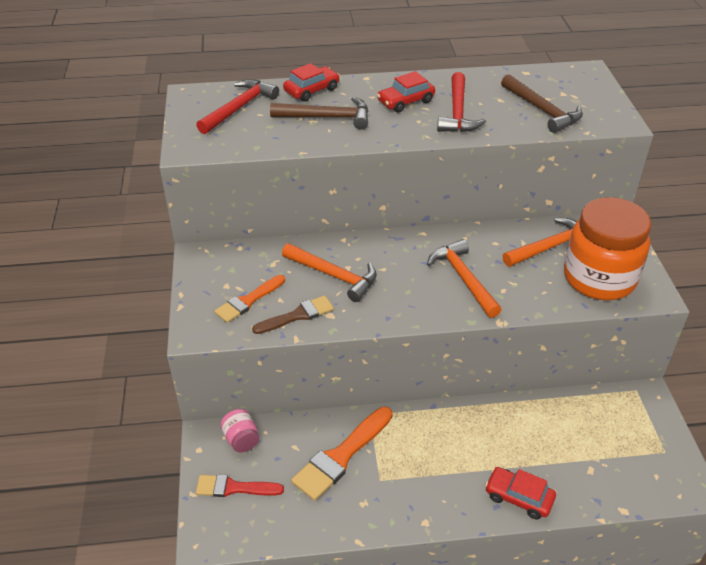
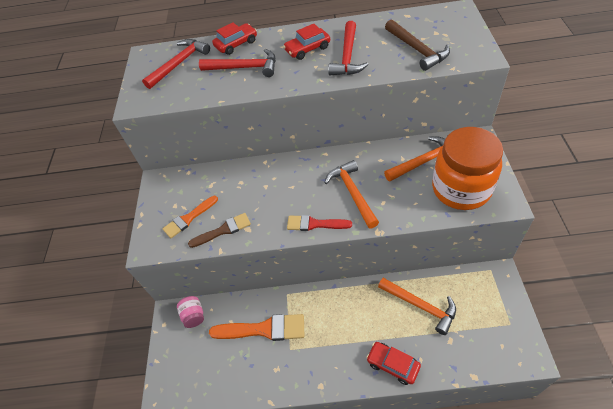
camera: 10 degrees right, 10 degrees up
red brush [196,474,284,497] -> red brush moved to [287,215,352,231]
brown hammer [270,97,369,129] -> red hammer [199,49,276,77]
orange hammer [282,243,377,302] -> orange hammer moved to [378,278,456,335]
orange brush [291,407,392,501] -> orange brush turned 135 degrees counterclockwise [209,314,304,341]

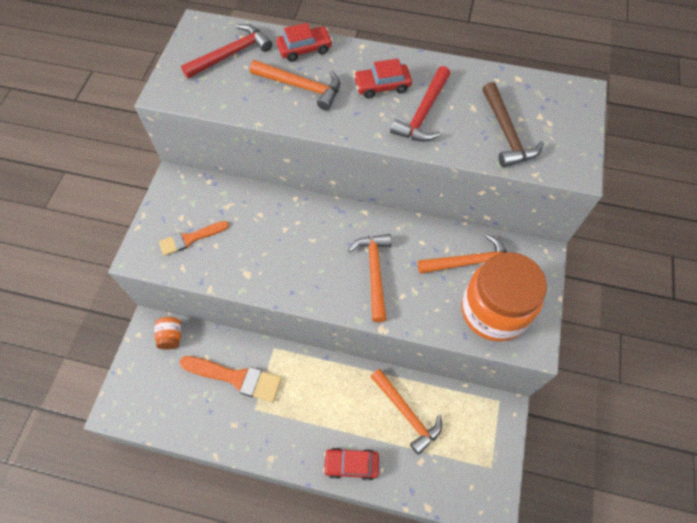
camera: 10 degrees right, 10 degrees up
pink jar [177,296,204,328] -> orange jar [154,317,181,350]
brown brush [188,213,251,248] -> none
red hammer [199,49,276,77] -> orange hammer [250,60,340,110]
red brush [287,215,352,231] -> none
red car [366,342,421,385] -> red car turned 45 degrees counterclockwise [323,448,379,481]

